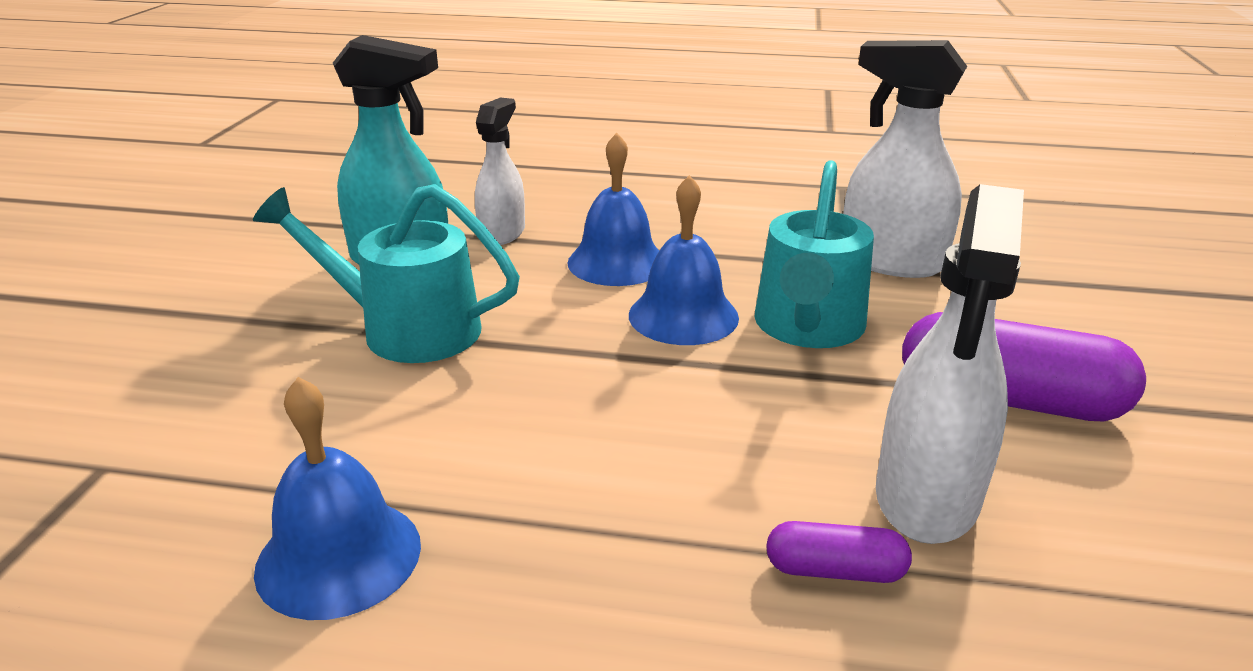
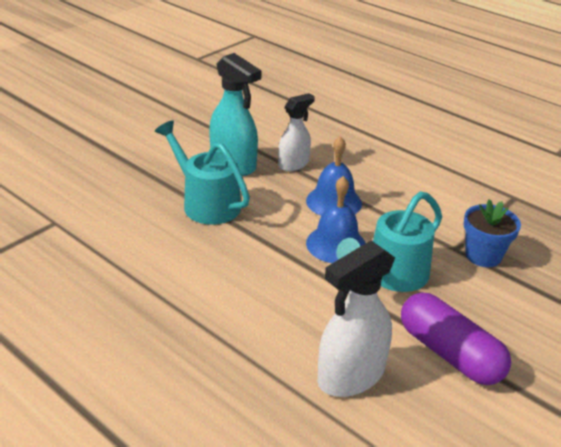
camera: 30 degrees right, 5 degrees up
blue bell [254,377,421,620] -> none
purple capsule [766,521,912,583] -> none
white spray bottle [843,40,967,278] -> blue flower pot [463,199,521,267]

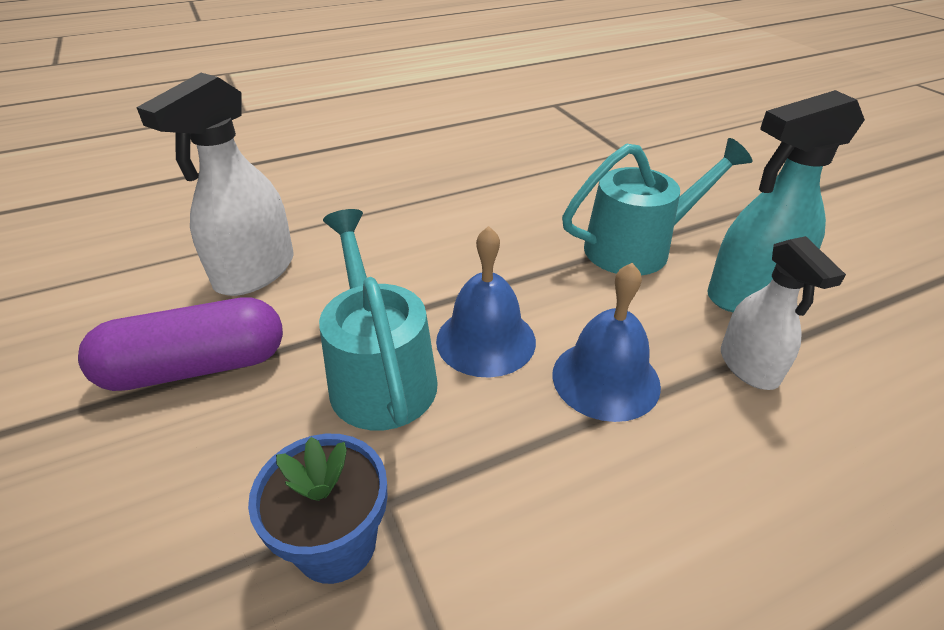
camera: 115 degrees right, 5 degrees up
white spray bottle [317,241,395,397] -> white spray bottle turned 135 degrees counterclockwise [136,73,294,296]

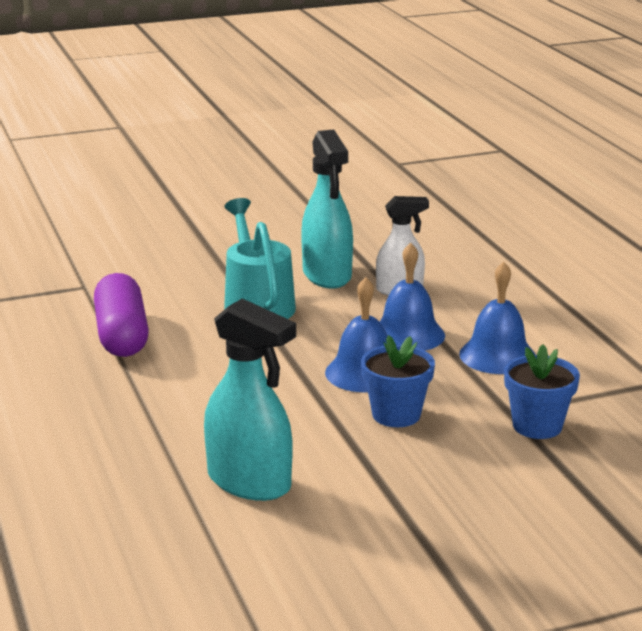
camera: 85 degrees left, 15 degrees down
purple capsule [78,297,283,391] -> purple capsule moved to [94,273,149,357]
white spray bottle [136,73,294,296] -> turquoise spray bottle [204,298,296,501]
turquoise watering can [319,209,438,430] -> blue flower pot [361,335,435,427]
none -> blue bell [459,262,535,374]

